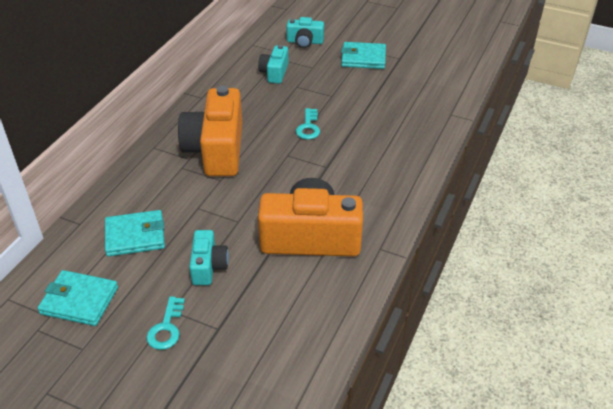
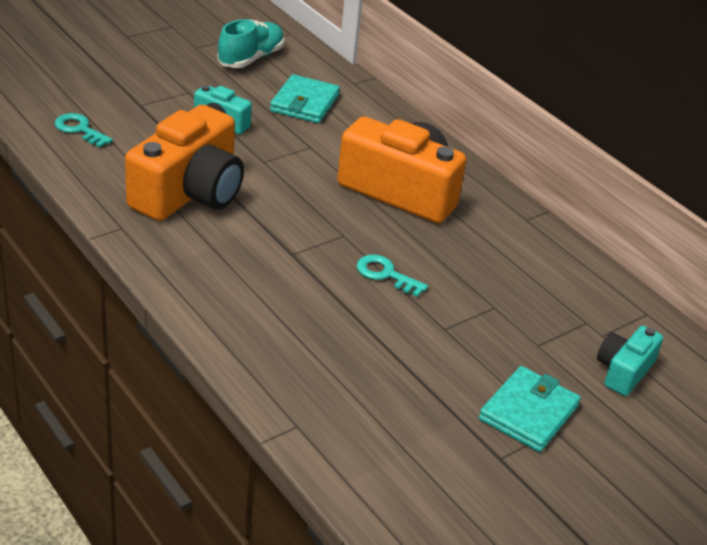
camera: 115 degrees right, 5 degrees down
turquoise wallet [37,270,118,326] -> turquoise shoe [217,19,284,68]
turquoise key [146,296,185,350] -> turquoise key moved to [55,113,113,148]
turquoise camera [258,45,289,84] -> none

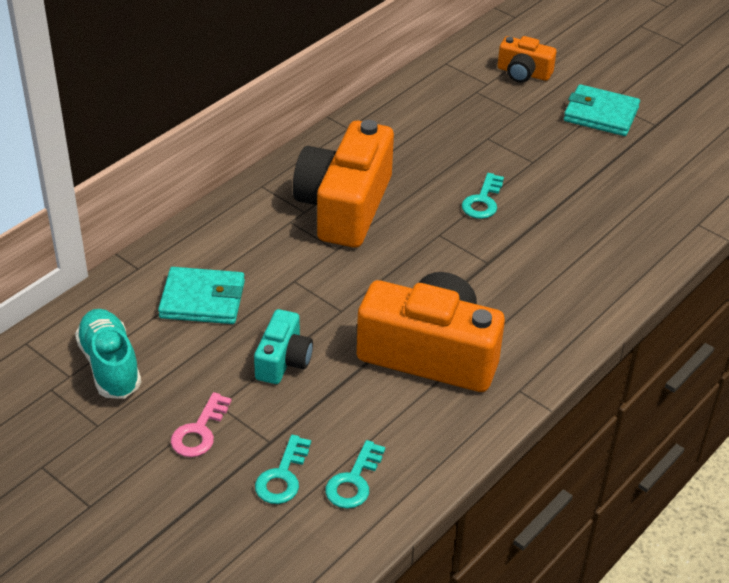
camera: 100 degrees left, 5 degrees up
turquoise shoe [217,19,284,68] -> turquoise shoe turned 45 degrees clockwise [75,309,141,399]
turquoise camera [597,325,663,396] -> orange camera [498,36,556,83]
none -> pink key [171,392,232,457]
none -> turquoise key [255,435,311,504]

